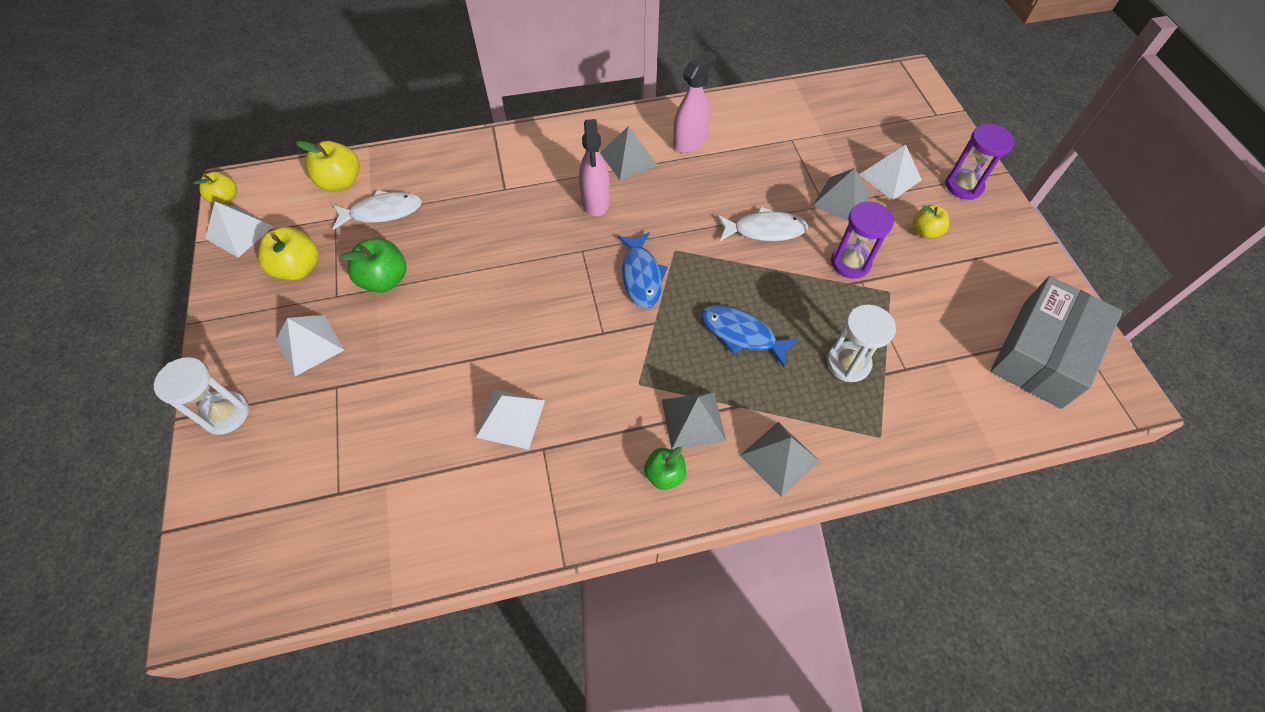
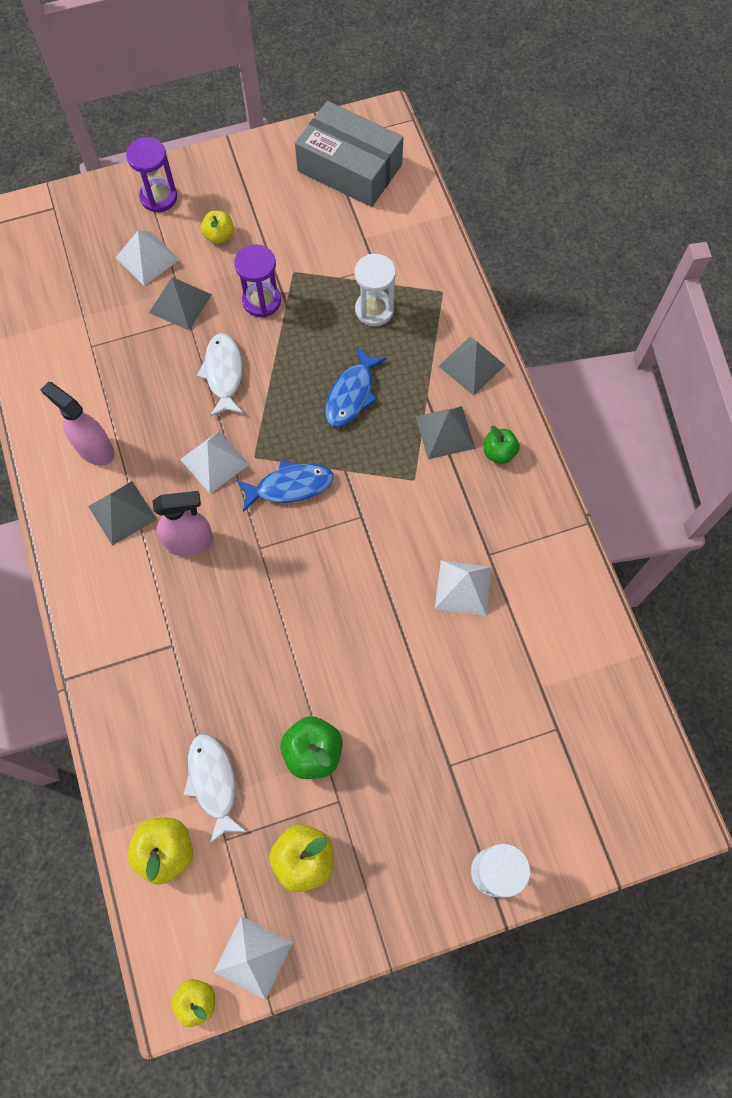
camera: 95 degrees left, 10 degrees up
white pyramid [276,315,344,376] -> white pyramid moved to [180,431,249,494]

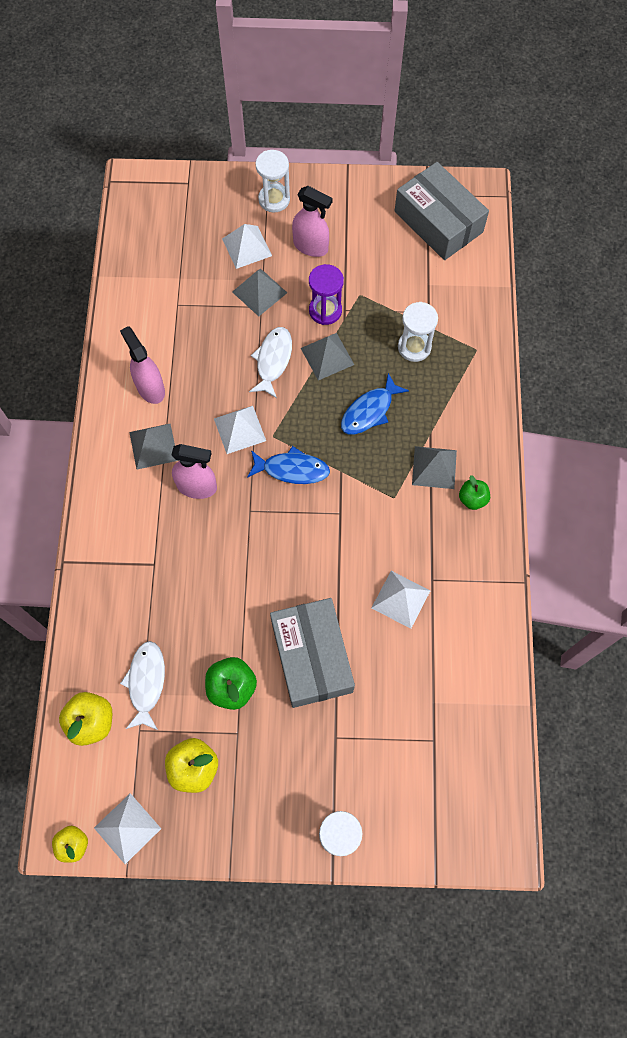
camera: 20 degrees right, 0 degrees up
purple hourglass [126,137,177,212] -> white hourglass [255,150,290,212]
yellow apple [201,211,234,244] -> pink spray bottle [292,186,333,257]
grey pyramid [439,337,505,396] -> grey pyramid moved to [301,333,354,380]
none -> grey box [270,598,355,708]

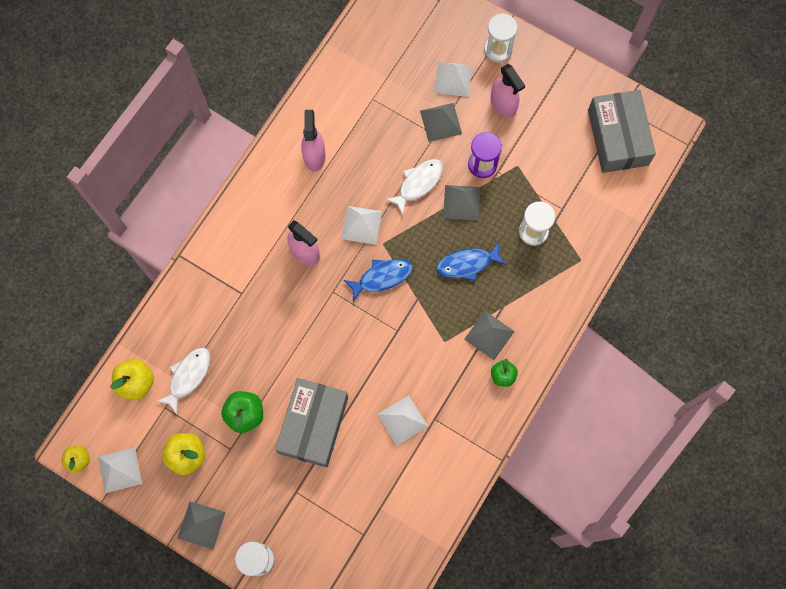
camera: 30 degrees right, 5 degrees up
grey pyramid [129,424,178,470] -> grey pyramid moved to [177,501,226,549]
blue fish [247,446,330,484] -> blue fish turned 60 degrees counterclockwise [344,259,413,302]

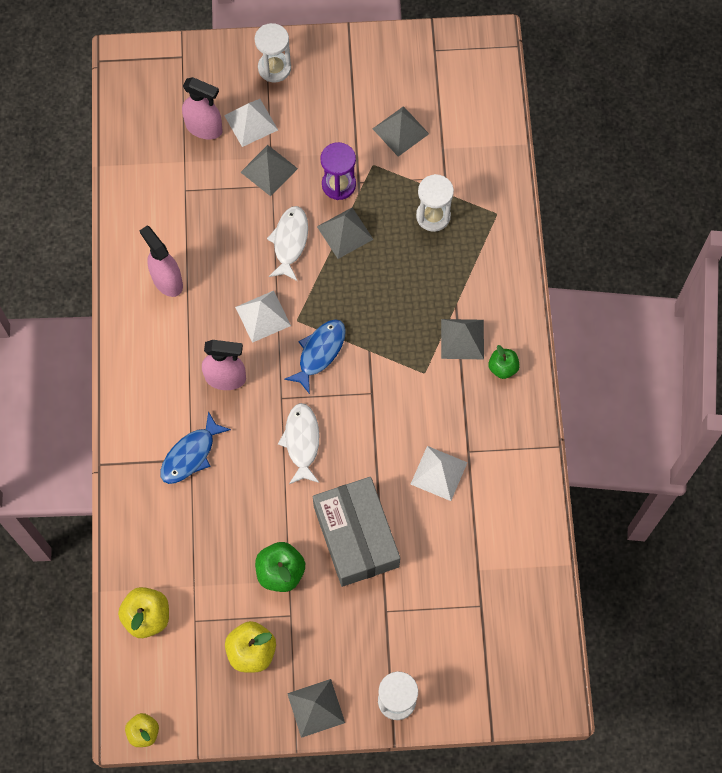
camera: 35 degrees left, 5 degrees down
white pyramid [98,447,142,493] -> none
white fish [156,348,211,414] -> white fish moved to [278,403,320,484]
blue fish [437,243,506,281] -> blue fish moved to [160,411,231,484]
pink spray bottle [491,64,525,118] -> pink spray bottle moved to [182,77,223,139]
grey box [588,90,656,173] -> none
none -> grey pyramid [373,106,429,157]

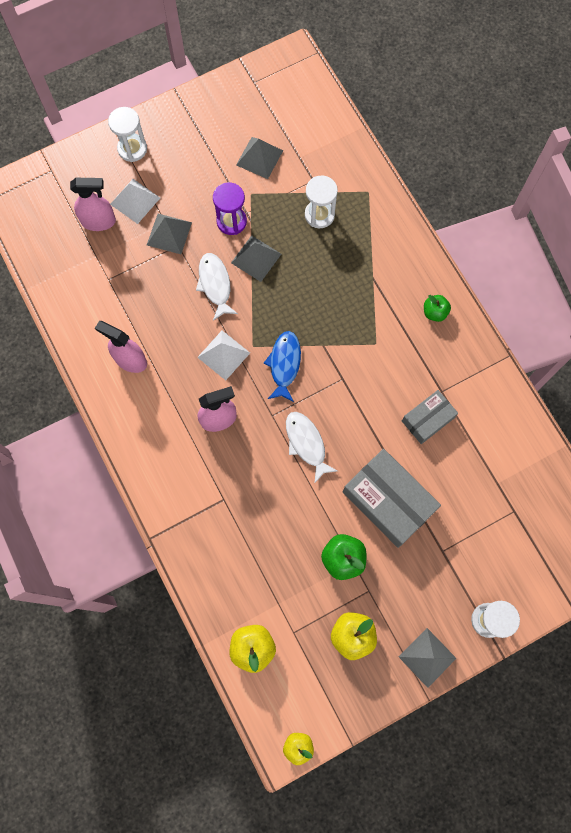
camera: 25 degrees left, 5 degrees up
blue fish [160,411,231,484] -> none
white pyramid [411,446,468,501] -> grey box [402,390,458,444]
grey pyramid [441,319,484,359] -> none

